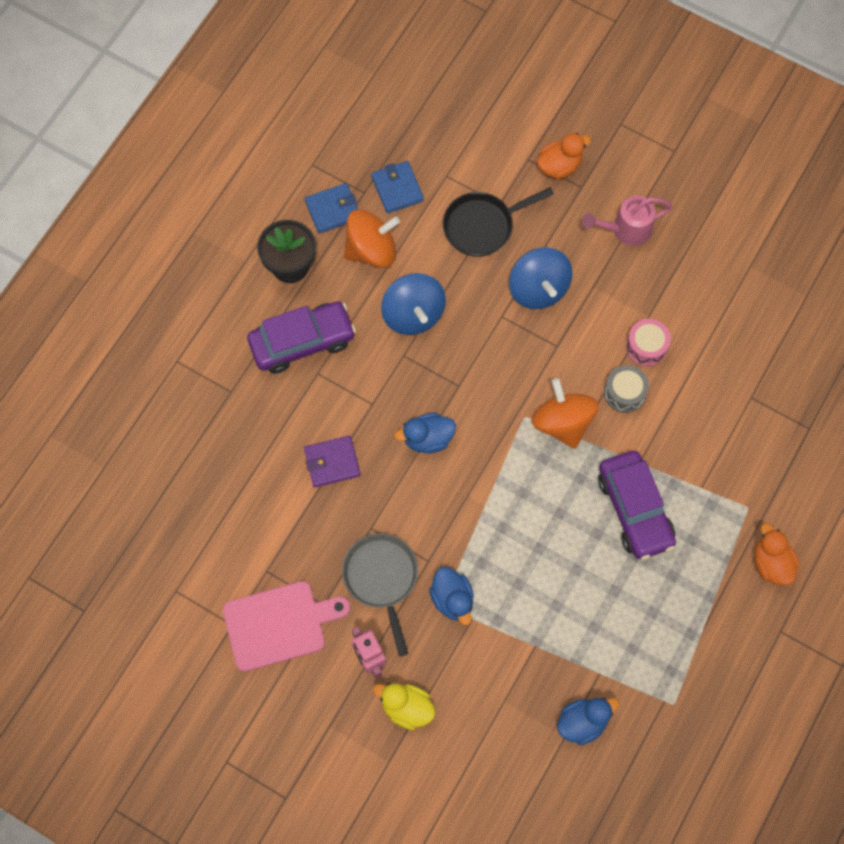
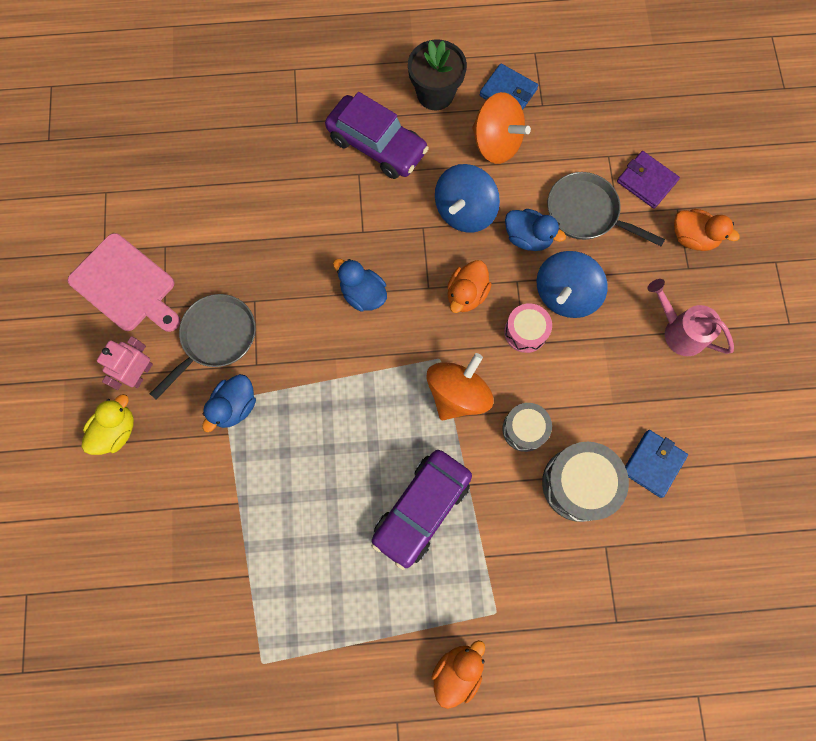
camera: 55 degrees right, 5 degrees up
purple wallet [304,436,361,487] -> purple wallet moved to [617,151,680,209]
blue wallet [371,161,424,214] -> blue wallet moved to [625,430,688,498]
yellow duck [373,683,435,730] -> yellow duck turned 45 degrees clockwise [82,394,134,455]
black pan [443,187,554,257] -> grey pan [547,172,665,246]
blue duck [557,698,620,745] -> blue duck moved to [505,209,566,251]
pink drum [626,319,671,366] -> pink drum moved to [504,303,552,353]
none -> orange duck [448,260,492,313]
none -> grey drum [542,442,629,522]

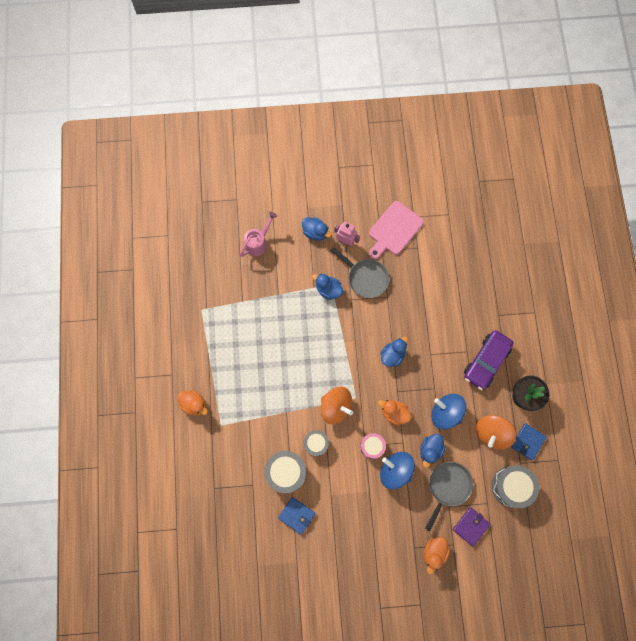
camera: 90 degrees right, 0 degrees up
yellow duck [82,394,134,455] -> blue duck [302,217,331,241]
purple car [371,450,472,570] -> none
pink watering can [647,279,734,356] -> pink watering can moved to [240,211,277,257]
none -> grey drum [492,465,539,508]

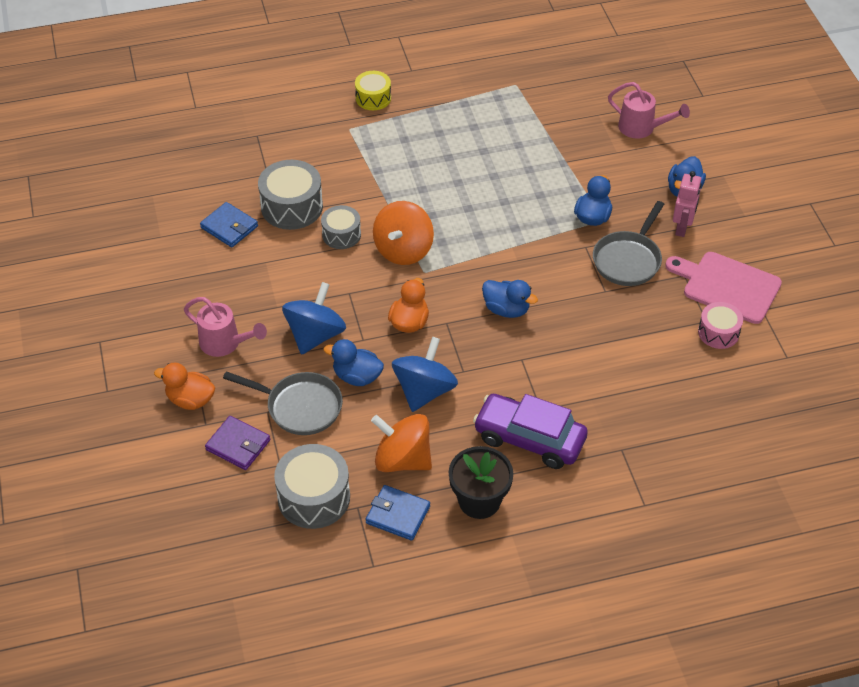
camera: 80 degrees right, 25 degrees down
orange duck [177,390,208,416] -> yellow drum [355,71,391,110]
blue wallet [278,497,315,535] -> blue wallet turned 75 degrees counterclockwise [200,202,258,247]
pink drum [360,433,386,459] -> pink drum moved to [698,302,743,349]
none -> pink watering can [184,297,267,357]

